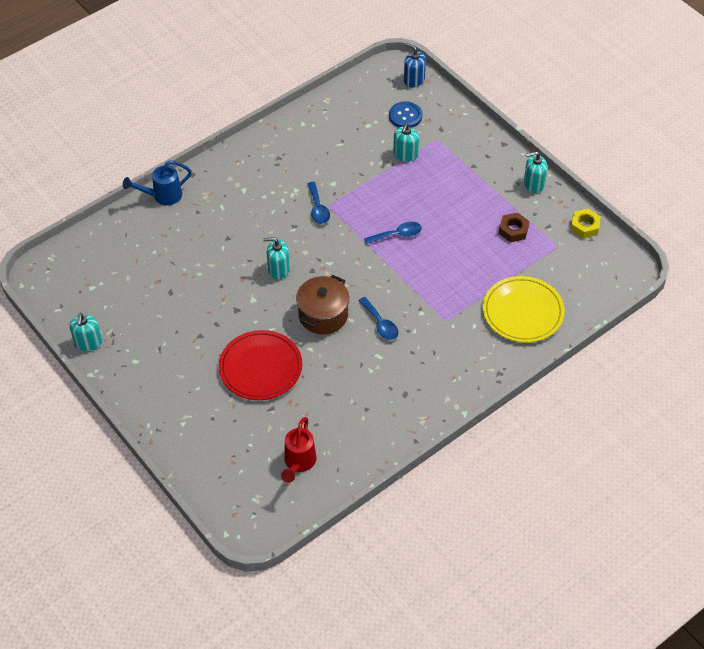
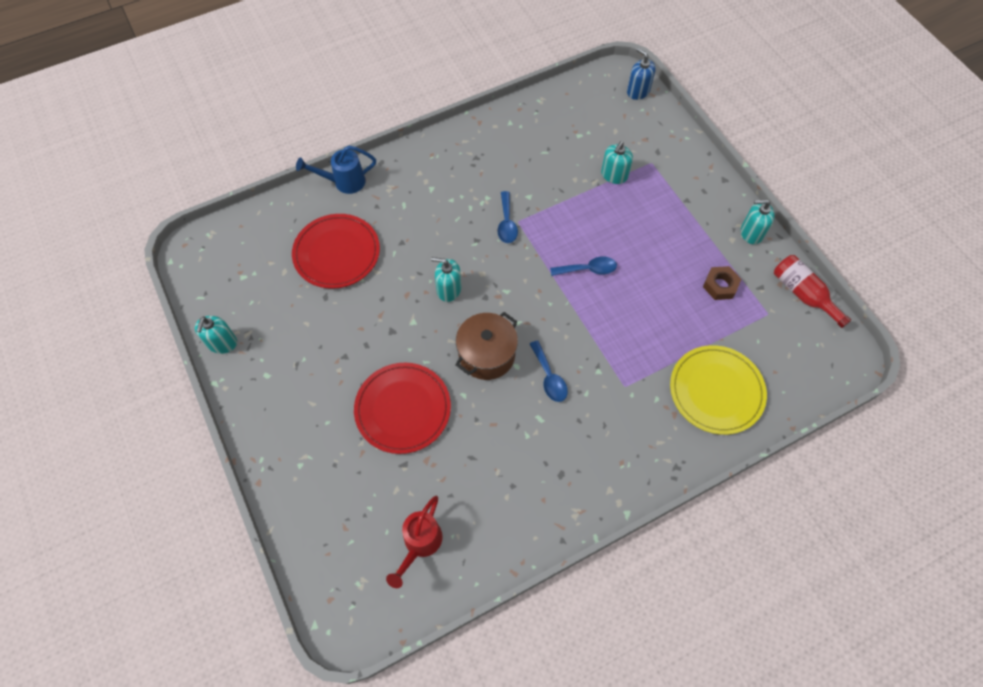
camera: 10 degrees right, 10 degrees up
blue button [389,101,422,128] -> none
yellow nut [571,208,601,238] -> red bottle [774,255,851,328]
none -> red plate [292,214,380,289]

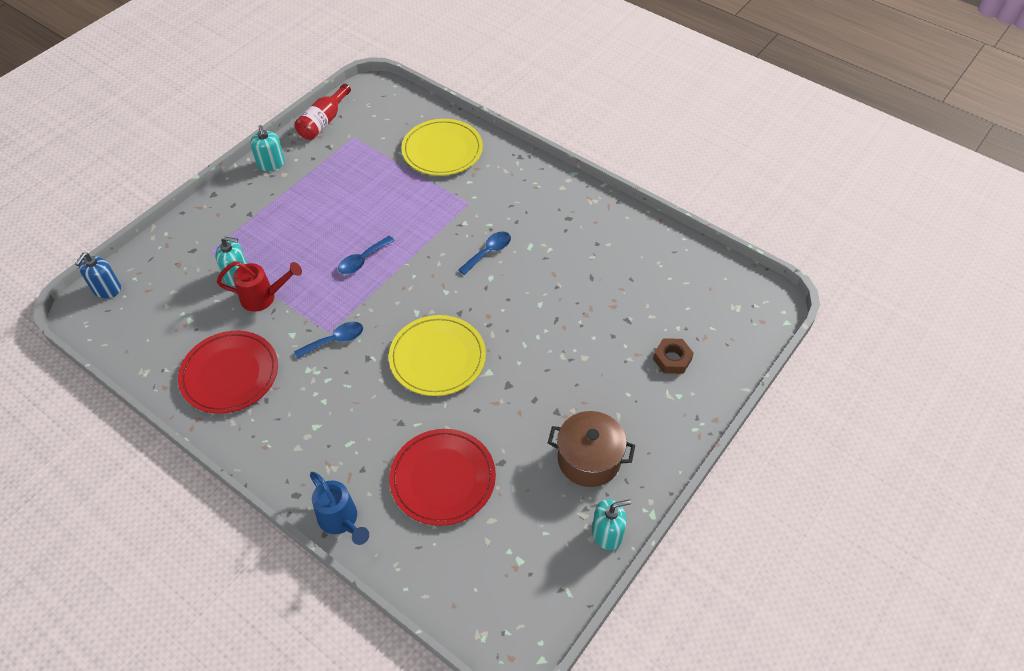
camera: 115 degrees left, 10 degrees down
red plate [354,363,451,454] -> red plate moved to [178,331,278,414]
red watering can [386,496,443,588] -> red watering can moved to [217,261,302,312]
turquoise soap dispenser [431,257,461,302] -> yellow plate [389,315,486,396]
brown pot [455,312,518,380] -> brown pot moved to [548,411,635,487]
blue spoon [550,256,617,276] -> blue spoon turned 105 degrees counterclockwise [338,236,395,274]
brown nut [703,266,741,300] -> brown nut moved to [653,338,694,374]

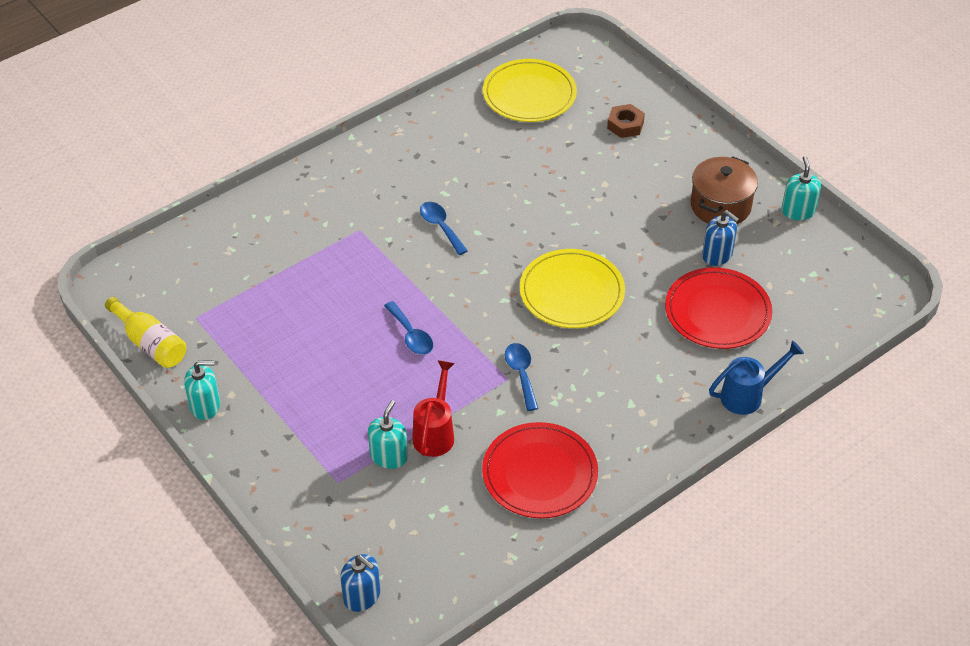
camera: 75 degrees left, 5 degrees down
red bottle [294,84,351,140] -> yellow bottle [105,297,186,368]
yellow plate [402,119,483,176] -> yellow plate moved to [483,59,577,122]
none -> blue soap dispenser [702,210,739,266]

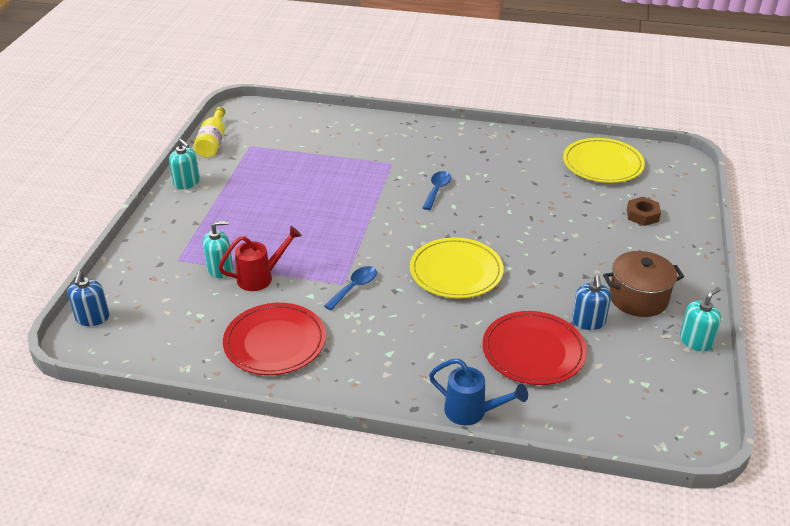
camera: 50 degrees right, 10 degrees down
blue spoon [384,301,433,355] -> none

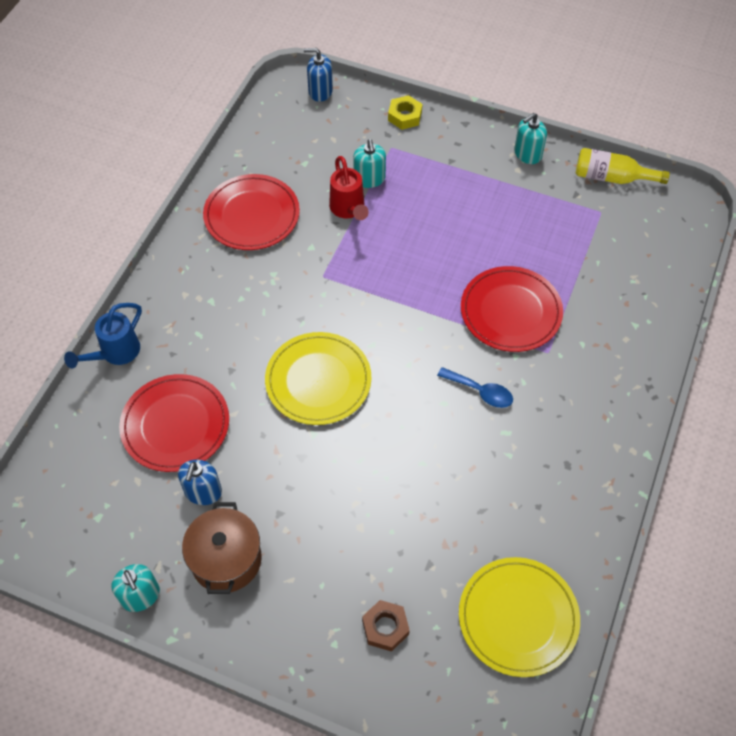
camera: 100 degrees right, 20 degrees up
blue spoon [324,266,377,310] -> none
blue soap dispenser [572,275,611,330] -> blue soap dispenser turned 90 degrees counterclockwise [178,460,222,505]
none -> yellow nut [388,95,422,130]
none -> red plate [461,266,563,352]

